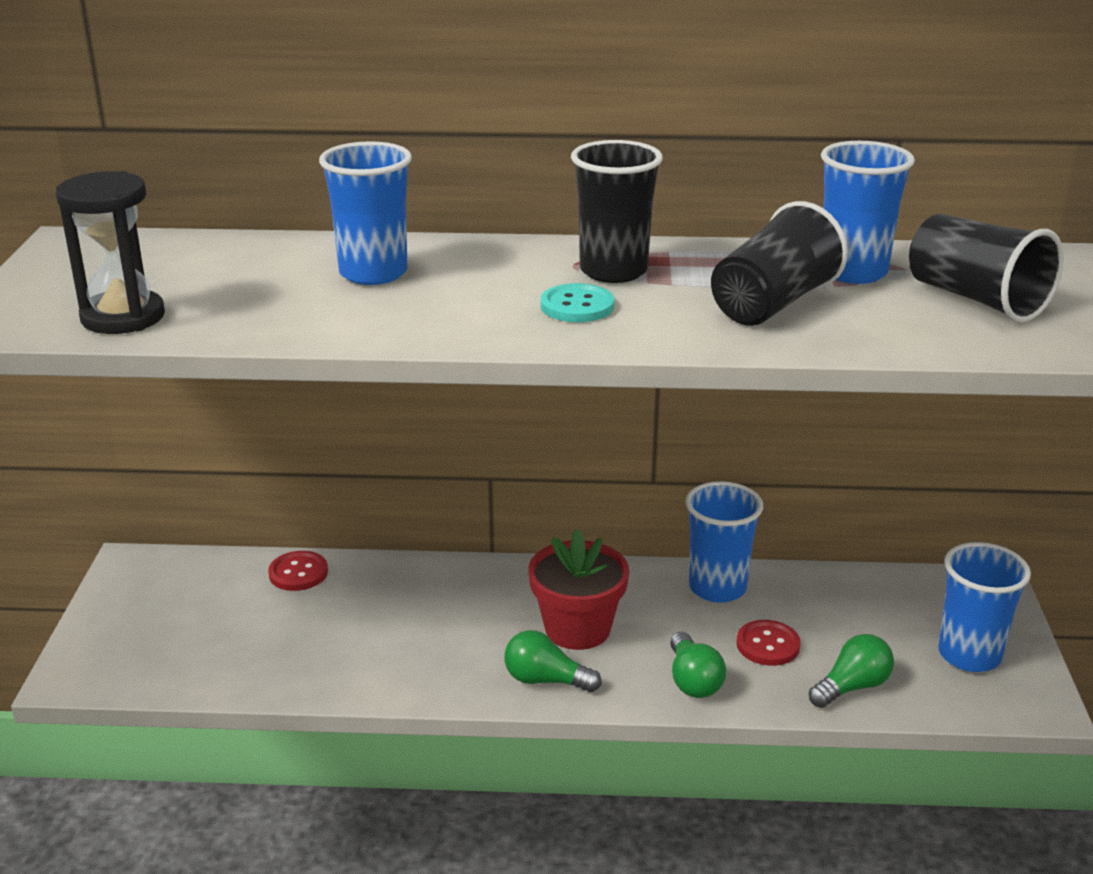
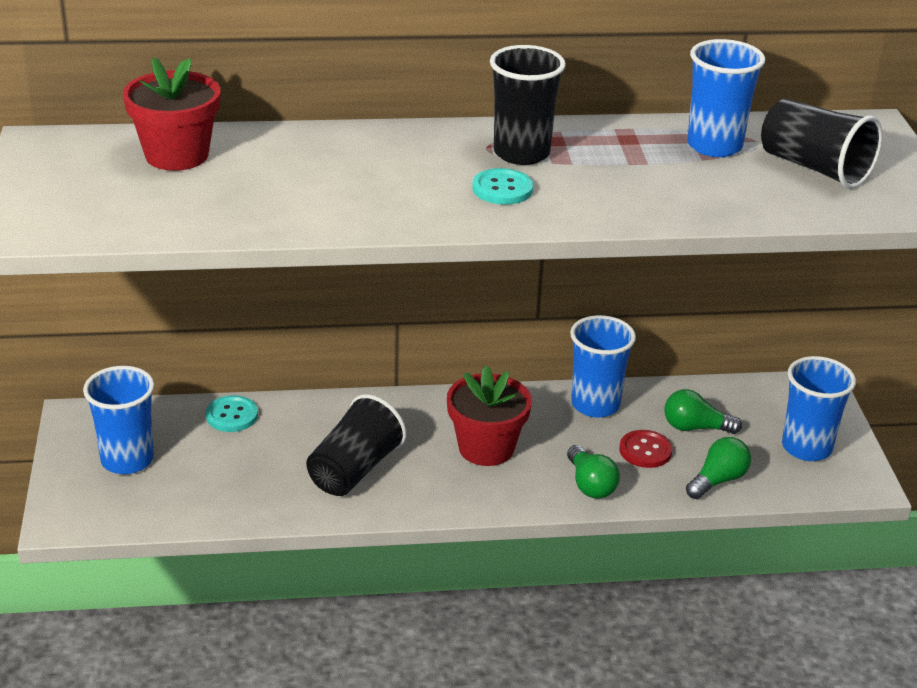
camera: 10 degrees left, 5 degrees up
black hourglass [56,171,165,334] -> none
red button [268,551,328,591] -> turquoise button [206,395,258,432]
blue cup [319,141,412,285] -> blue cup moved to [83,366,155,474]
green light bulb [504,630,602,692] -> green light bulb moved to [664,389,742,434]
black cup [711,201,848,326] -> black cup moved to [306,394,407,496]
none -> red flower pot [123,57,220,171]

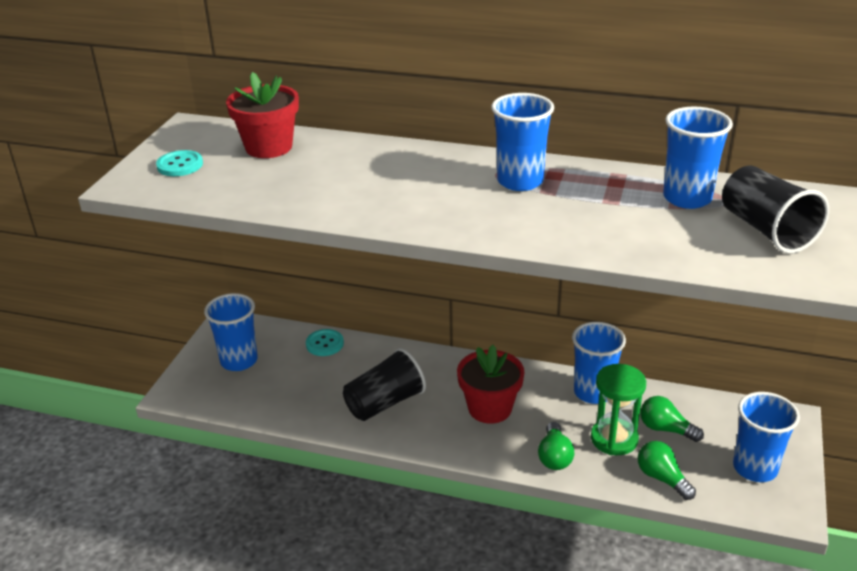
camera: 25 degrees right, 0 degrees up
turquoise button [472,168,533,205] -> turquoise button moved to [156,150,203,176]
black cup [490,45,566,165] -> blue cup [491,93,554,191]
red button [619,430,672,468] -> green hourglass [591,364,646,455]
green light bulb [686,437,751,499] -> green light bulb turned 105 degrees counterclockwise [638,441,696,500]

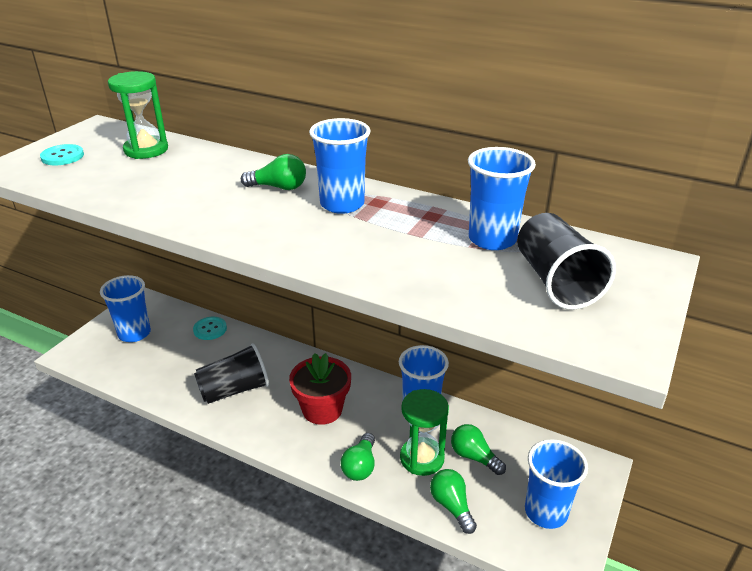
camera: 10 degrees right, 0 degrees up
red flower pot [226,72,299,158] -> green hourglass [108,71,168,159]
none -> green light bulb [241,154,306,190]

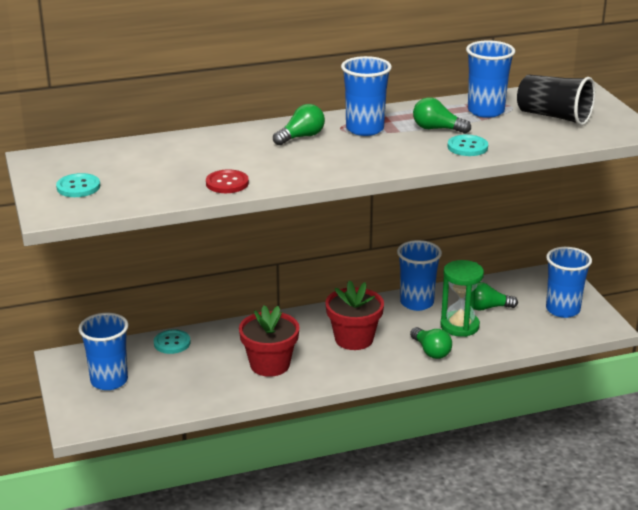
camera: 45 degrees left, 5 degrees down
green hourglass [108,71,168,159] -> none
black cup [194,343,269,404] -> red flower pot [239,305,300,377]
green light bulb [430,469,477,534] -> green light bulb moved to [413,97,471,134]
none -> red button [206,169,249,193]
none -> turquoise button [447,135,488,156]

